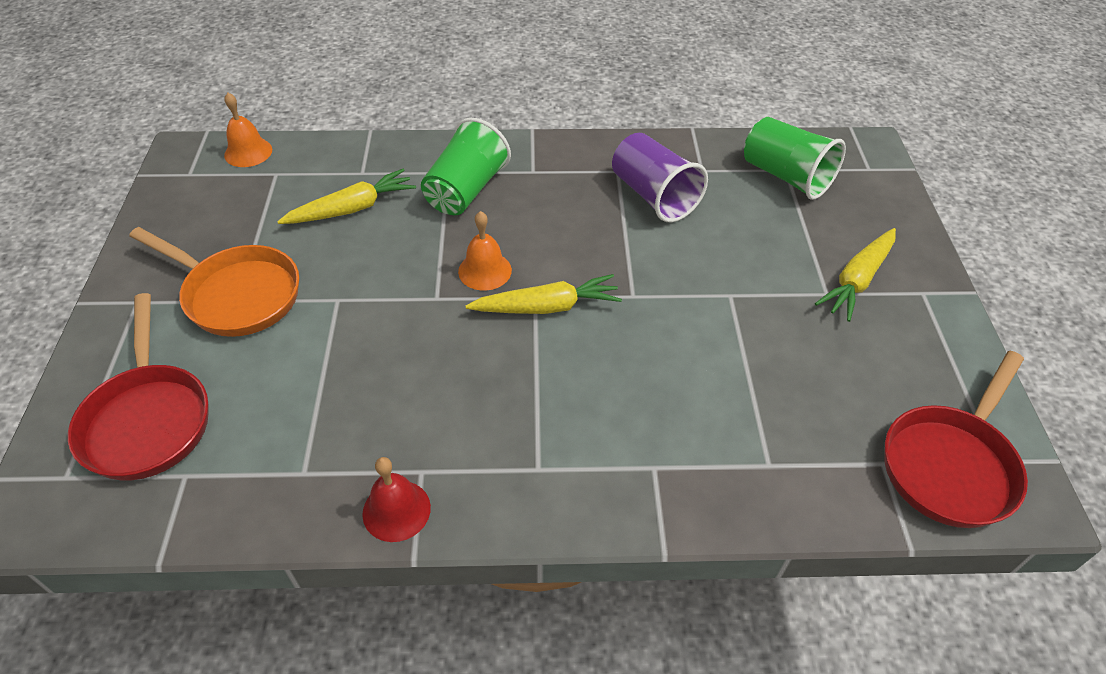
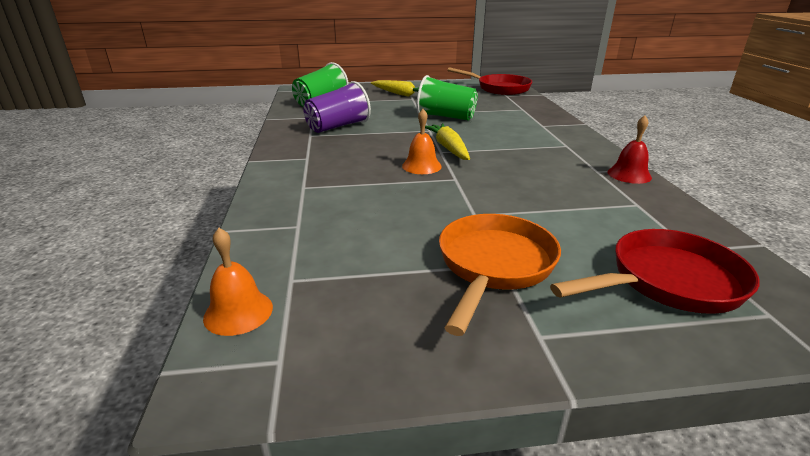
camera: 95 degrees left, 20 degrees down
yellow carrot [277,169,416,224] -> none
green cup [421,118,511,215] -> green cup moved to [416,75,478,121]

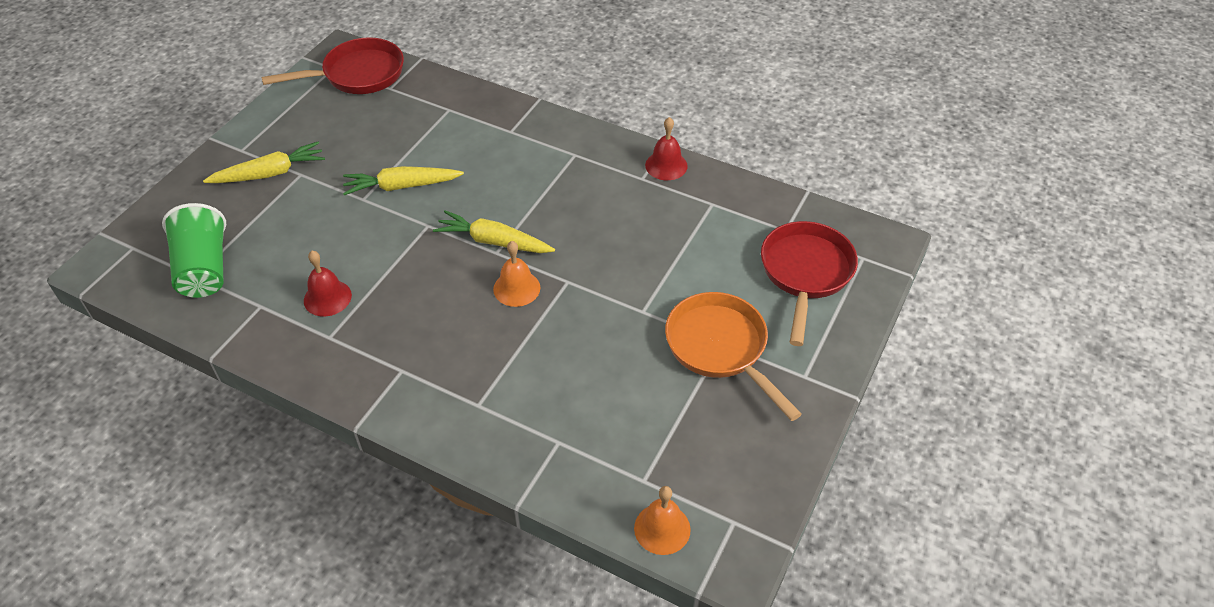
camera: 55 degrees left, 20 degrees up
purple cup [303,81,371,133] -> red bell [304,251,352,316]
green cup [416,75,478,121] -> yellow carrot [343,166,464,195]

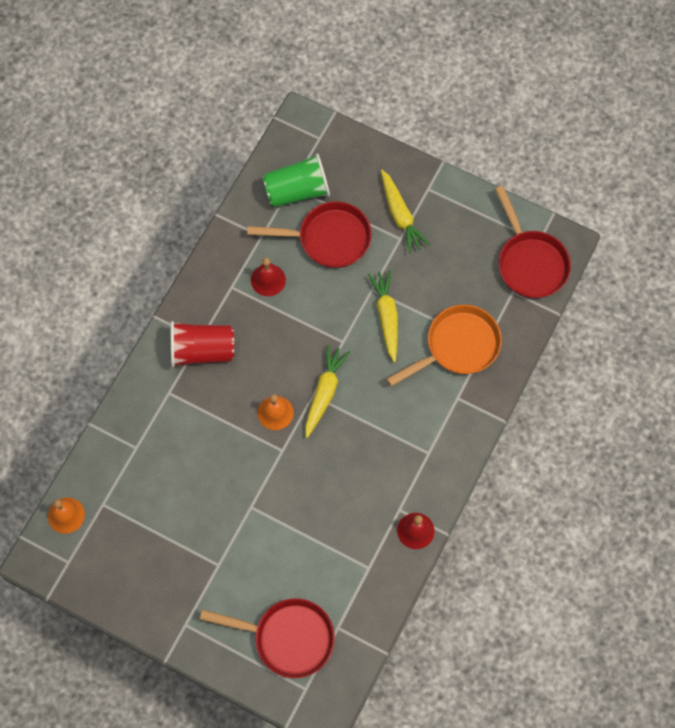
camera: 90 degrees right, 20 degrees up
orange pan [665,292,802,421] -> orange pan moved to [386,305,502,387]
none -> red cup [171,321,234,368]
none -> red pan [247,201,372,268]

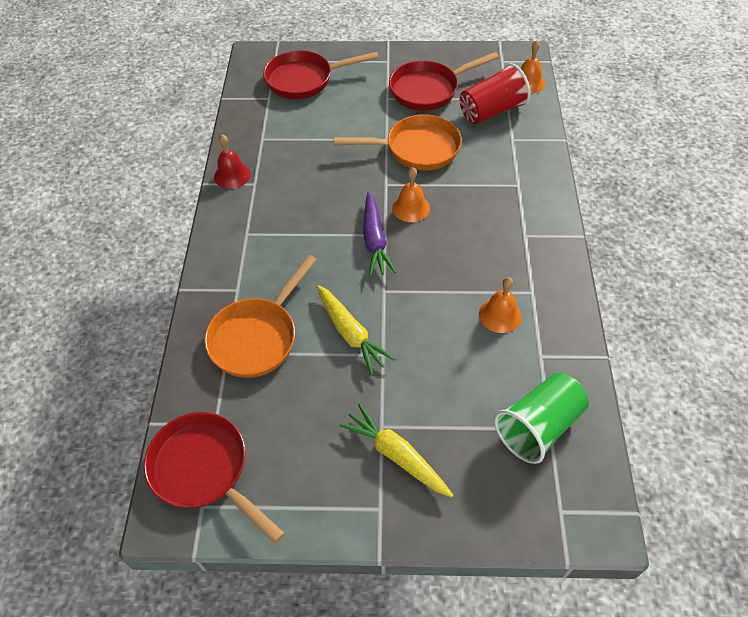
camera: 155 degrees right, 15 degrees down
red cup [171,321,234,368] -> red cup moved to [460,63,531,124]
red pan [247,201,372,268] -> red pan moved to [389,52,499,111]
red bell [251,258,286,296] -> orange bell [479,277,522,333]
yellow carrot [305,345,350,438] -> purple carrot [363,192,397,277]
none -> orange pan [334,114,462,171]

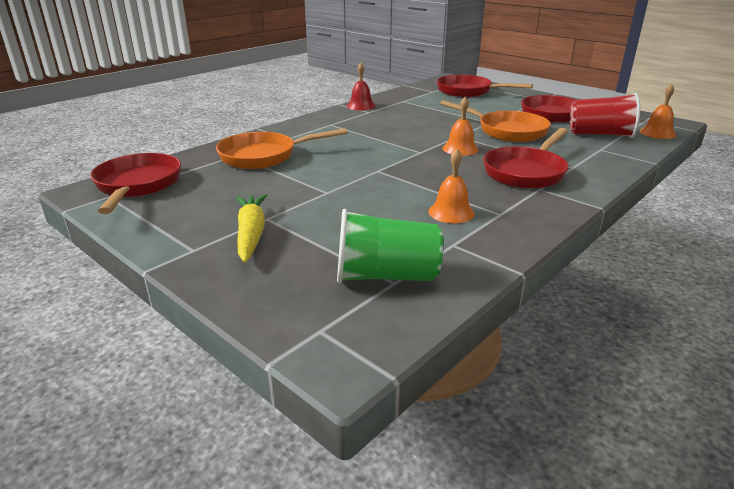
camera: 40 degrees right, 25 degrees down
yellow carrot [317,285,395,375] -> none
purple carrot [363,192,397,277] -> none
none -> red pan [483,128,569,189]

